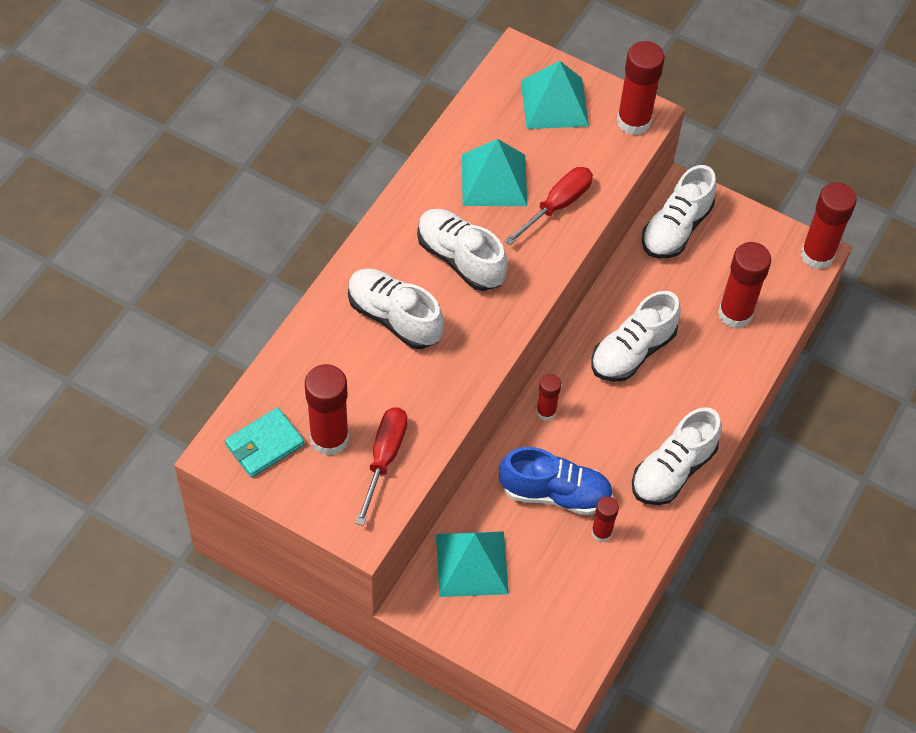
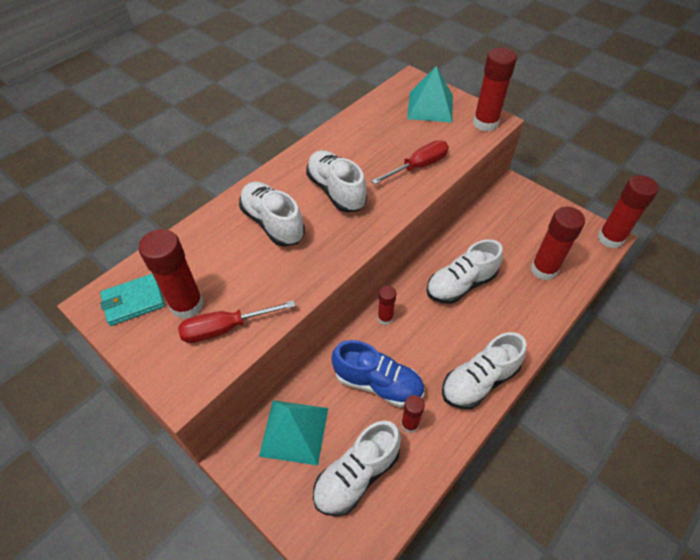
camera: 15 degrees right, 5 degrees down
red screwdriver [355,407,408,526] -> red screwdriver turned 135 degrees counterclockwise [178,300,296,343]
turquoise pyramid [462,139,527,206] -> none
white shoe [642,165,716,258] -> white shoe moved to [313,421,401,516]

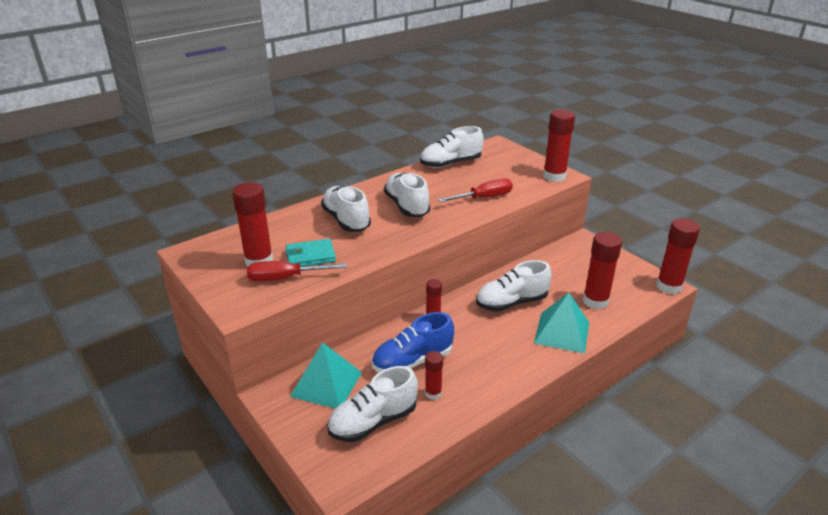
camera: 10 degrees right, 20 degrees down
turquoise wallet [100,274,165,326] -> turquoise wallet moved to [285,239,336,267]
blue shoe [331,340,424,407] -> blue shoe turned 120 degrees clockwise [372,312,454,372]
turquoise pyramid [407,66,453,123] -> turquoise pyramid moved to [534,293,589,354]
white shoe [442,332,527,409] -> white shoe moved to [420,126,484,168]

